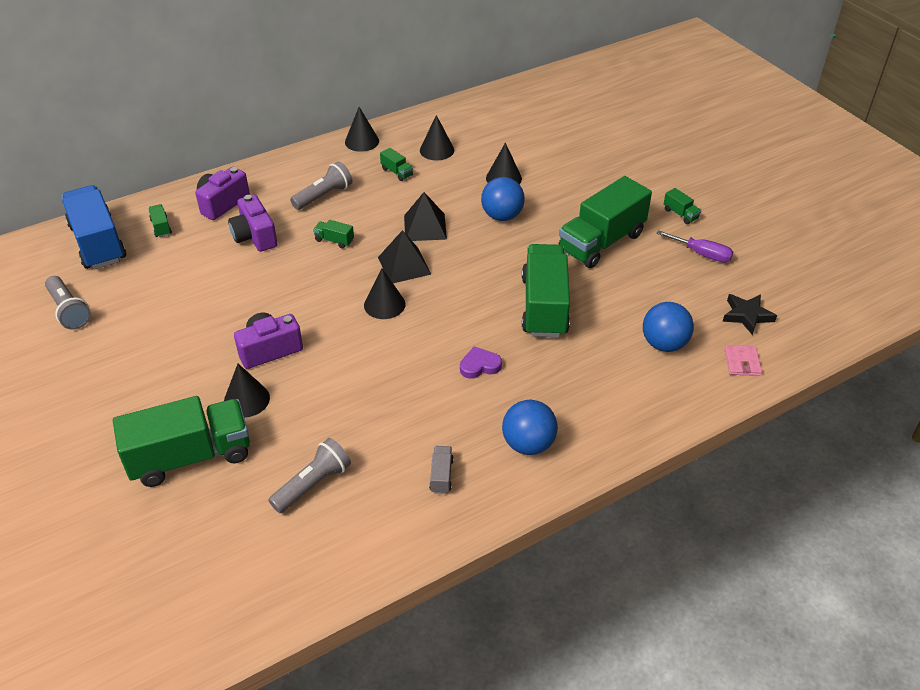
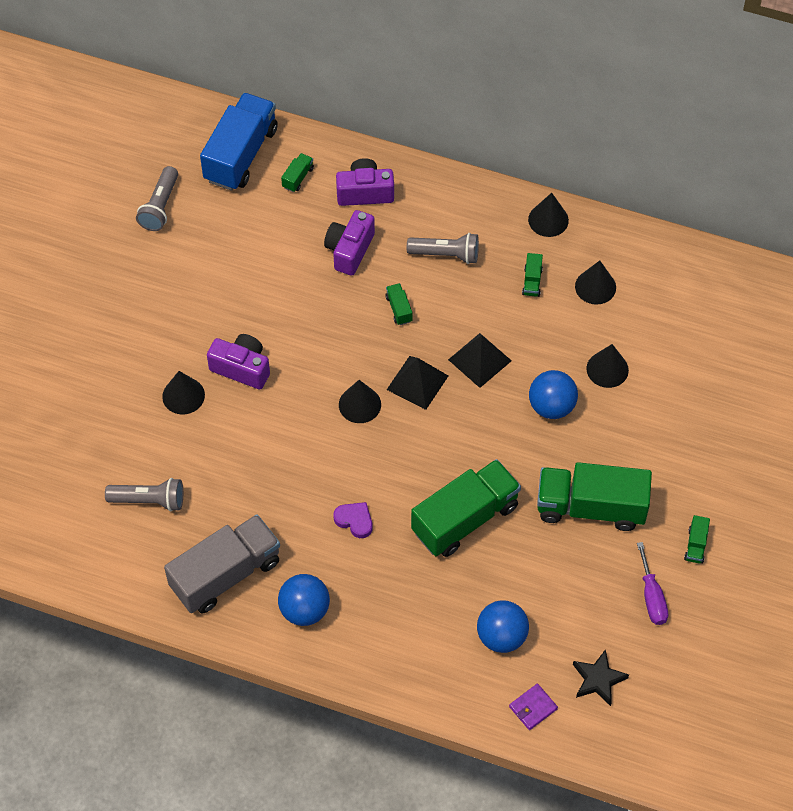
camera: 50 degrees right, 15 degrees up
green truck [113,396,250,487] -> none
grey truck [429,446,454,494] -> grey truck [164,514,280,613], size x2.49
pink wallet [724,345,762,376] -> purple wallet [509,684,558,730]

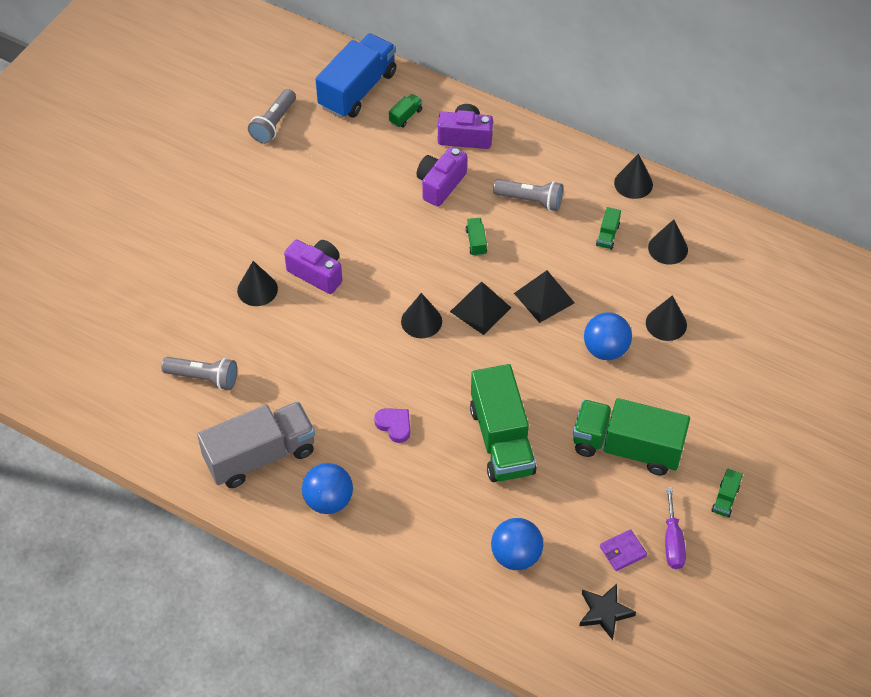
camera: 10 degrees right, 5 degrees down
green truck [411,459,521,557] -> green truck turned 105 degrees clockwise [470,364,537,482]
purple wallet [509,684,558,730] -> purple wallet moved to [600,529,647,571]

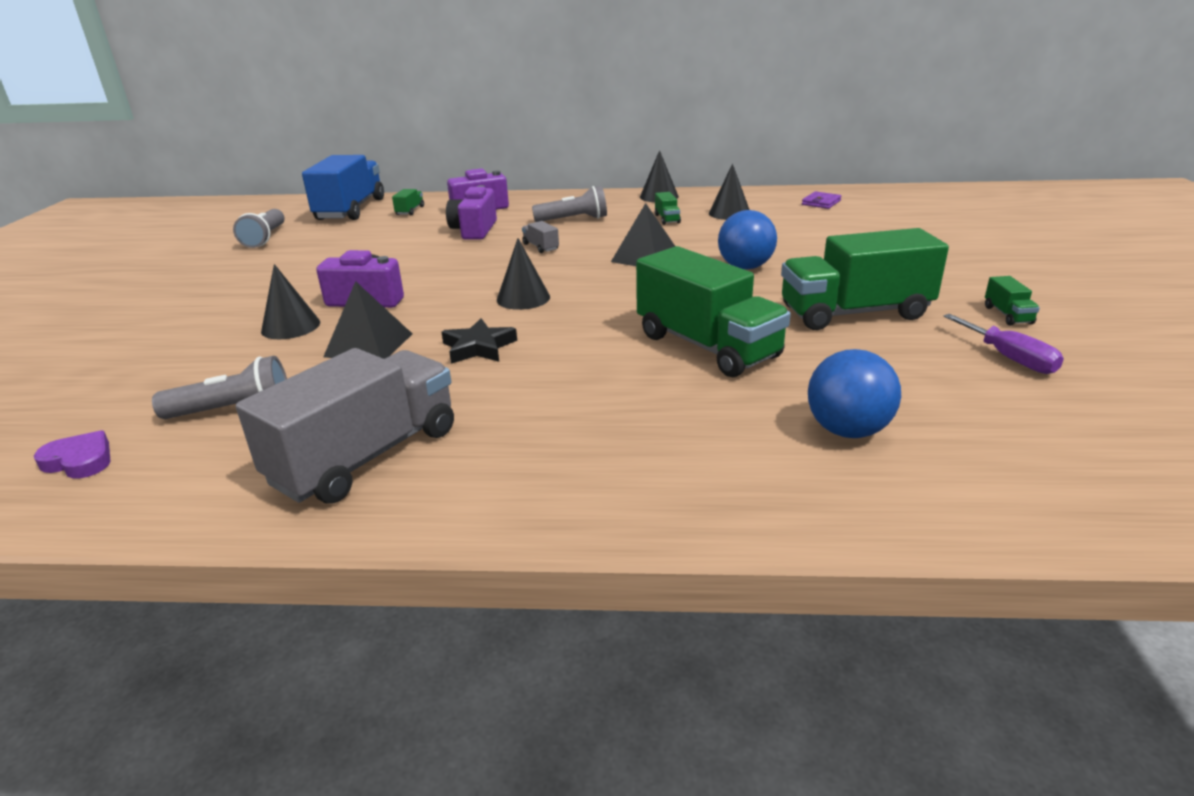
camera: 25 degrees left, 25 degrees down
blue ball [302,463,353,514] -> none
purple heart [374,408,410,443] -> purple heart moved to [34,430,110,479]
black pyramid [450,282,511,335] -> black pyramid moved to [323,281,412,359]
green truck [466,218,487,256] -> grey truck [522,221,559,253]
black star [579,584,636,640] -> black star moved to [442,319,517,364]
purple wallet [600,529,647,571] -> purple wallet moved to [802,191,842,209]
black cone [646,295,687,341] -> none

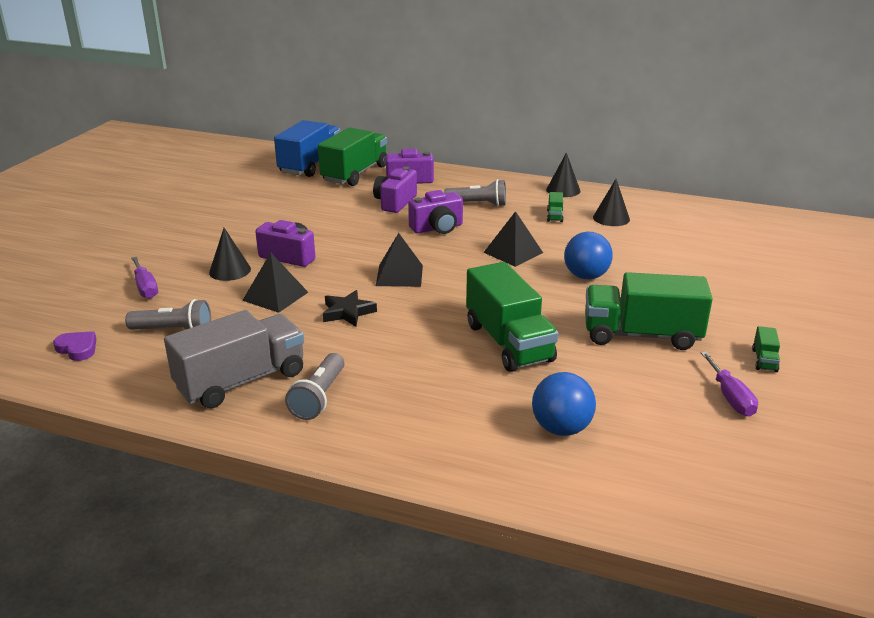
camera: 15 degrees right, 0 degrees up
grey flashlight [233,209,285,248] -> grey flashlight moved to [285,353,345,420]
green truck [392,189,424,215] -> green truck [318,128,387,186], size x2.49
black cone [497,238,550,310] -> black pyramid [376,233,423,287]
grey truck [522,221,559,253] -> purple camera [408,190,463,234]
purple wallet [802,191,842,209] -> none
none -> purple screwdriver [131,257,158,299]

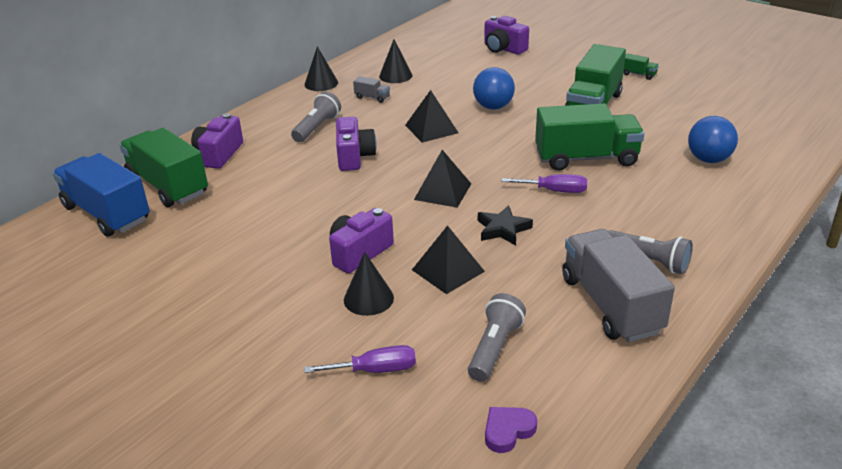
camera: 70 degrees left, 5 degrees up
purple camera [373,167,417,213] -> purple camera moved to [484,16,529,55]
green truck [547,192,564,222] -> grey truck [353,76,390,103]
purple screwdriver [701,351,758,416] -> purple screwdriver moved to [502,174,587,193]

